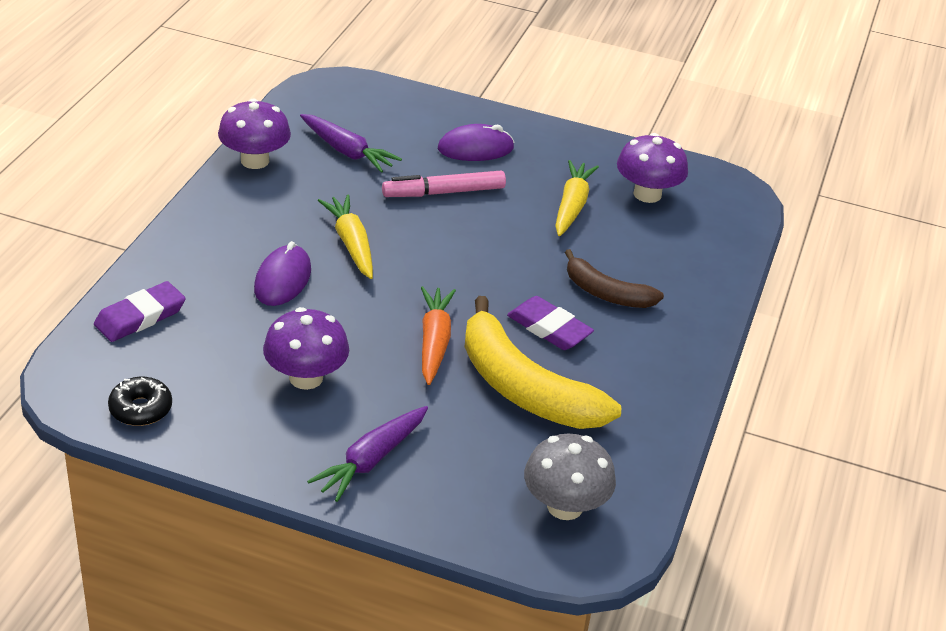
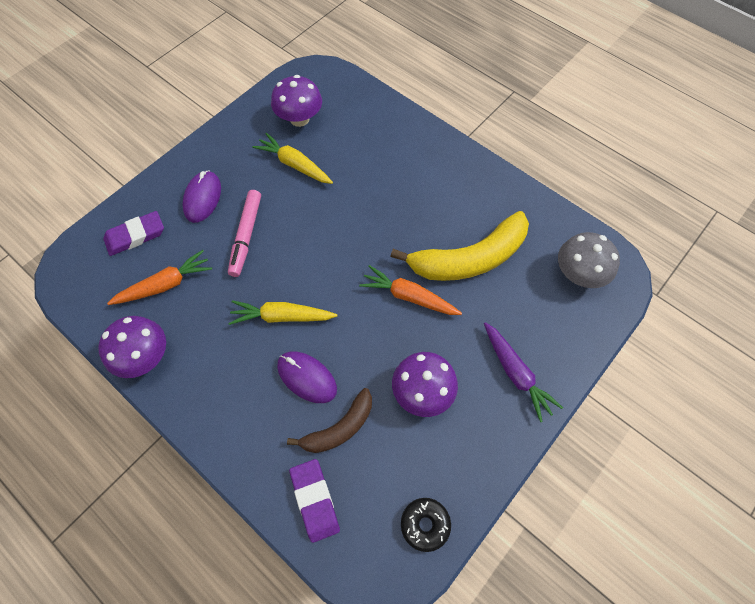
camera: 65 degrees left, 25 degrees up
purple carrot [300,114,402,173] -> orange carrot [107,250,212,305]
purple eraser [507,296,594,350] -> purple eraser moved to [103,211,164,256]
brown banana [565,249,664,308] -> brown banana moved to [287,388,372,453]

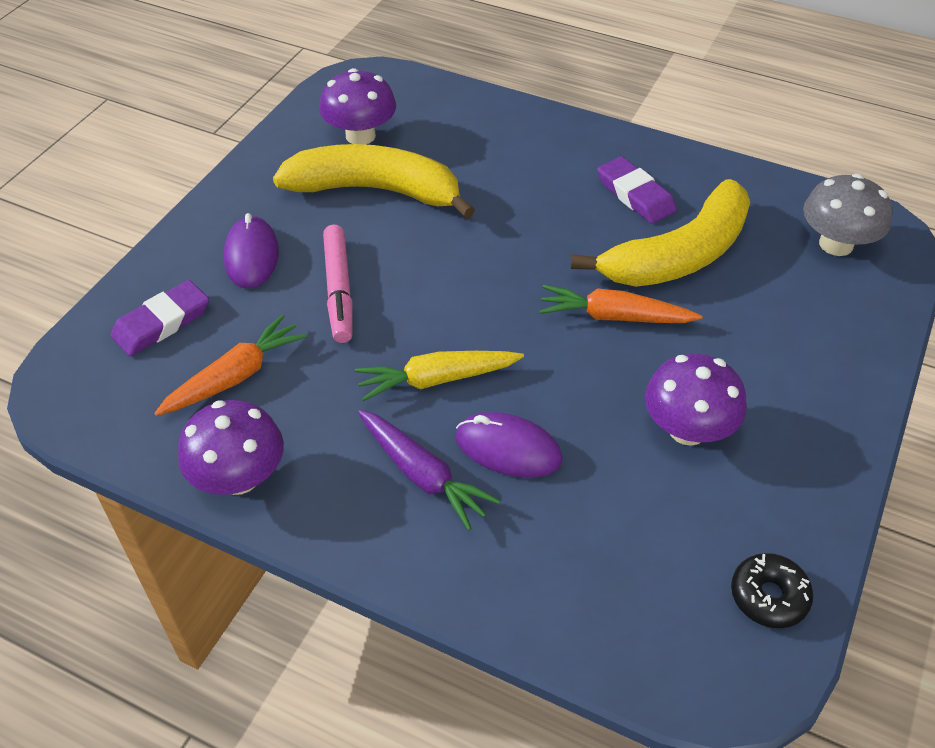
camera: 15 degrees left, 15 degrees down
yellow carrot [252,133,333,184] -> yellow banana [273,144,475,219]
brown banana [287,388,372,453] -> none
purple eraser [289,459,340,543] -> purple eraser moved to [597,156,676,224]
purple carrot [484,322,563,422] -> purple carrot moved to [358,410,500,530]

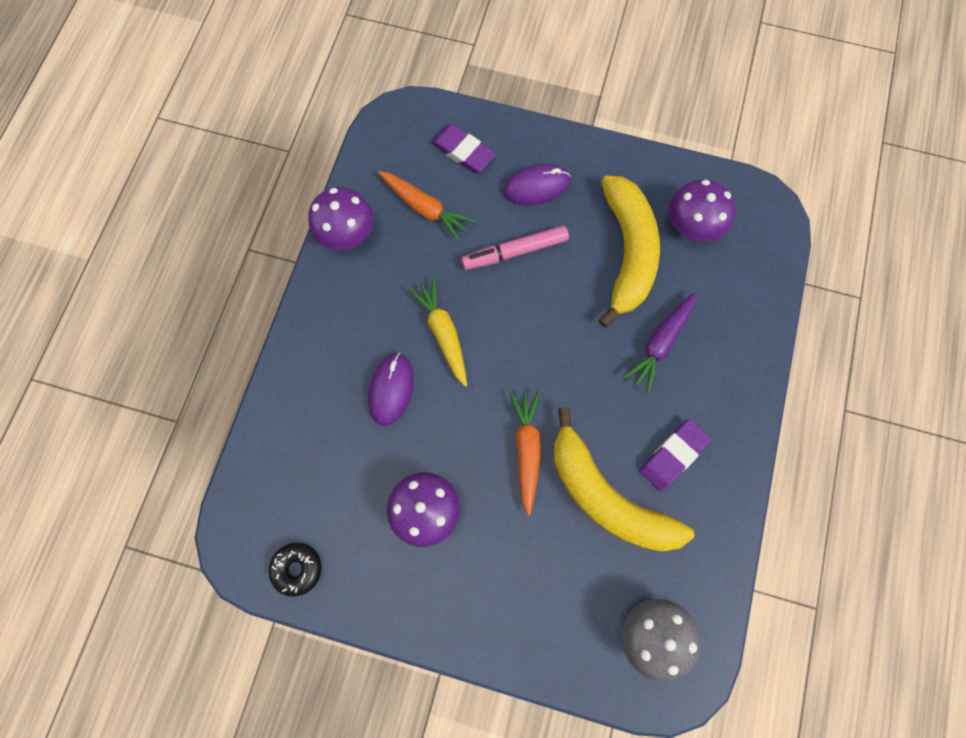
camera: 80 degrees right, 25 degrees up
purple carrot [358,410,500,530] -> purple carrot moved to [623,292,696,393]

